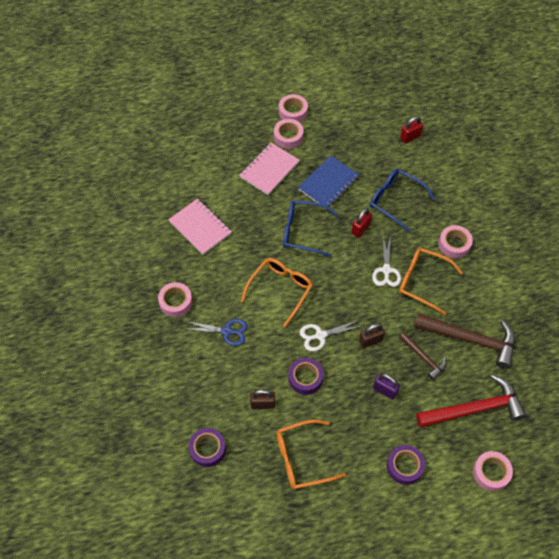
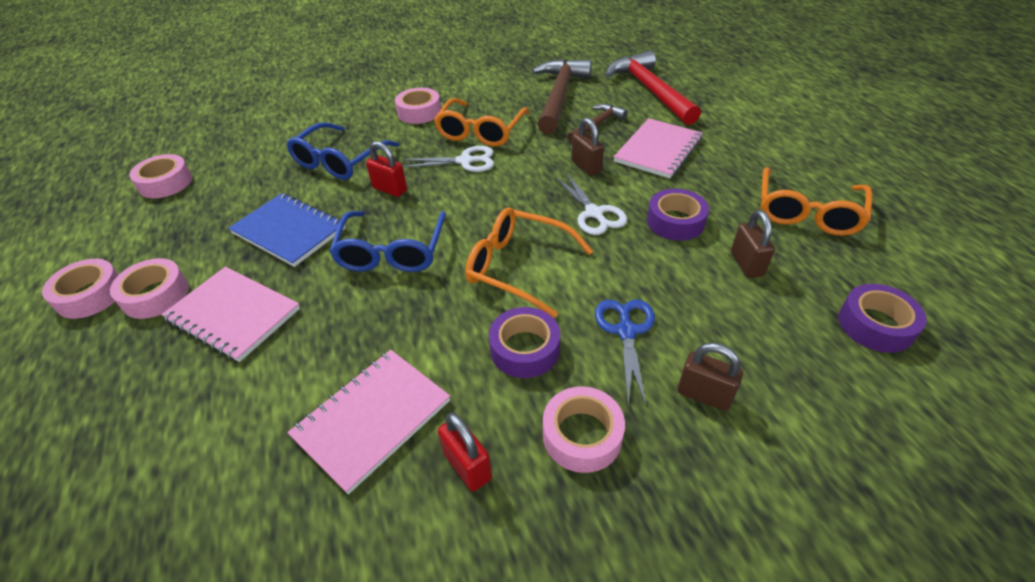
camera: 95 degrees left, 15 degrees down
orange glasses [276,420,346,489] -> orange glasses turned 45 degrees clockwise [761,167,872,236]
purple padlock [373,373,400,399] -> pink notebook [614,118,703,179]
purple tape [387,445,425,485] -> purple tape moved to [489,307,560,378]
red padlock [400,116,423,143] -> red padlock moved to [438,413,492,491]
pink tape [473,451,513,491] -> pink tape moved to [129,154,192,198]
none -> brown padlock [678,343,743,411]

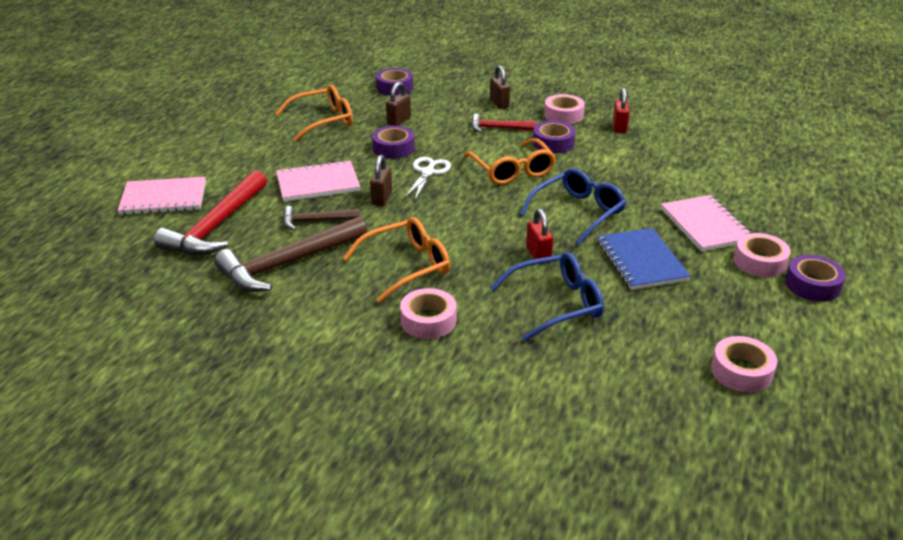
camera: 140 degrees left, 10 degrees down
pink tape [42,259,119,319] -> purple tape [785,255,846,302]
pink notebook [287,350,450,494] -> pink notebook moved to [117,177,206,215]
white scissors [402,146,494,172] -> none
blue scissors [595,300,655,405] -> red hammer [471,114,536,133]

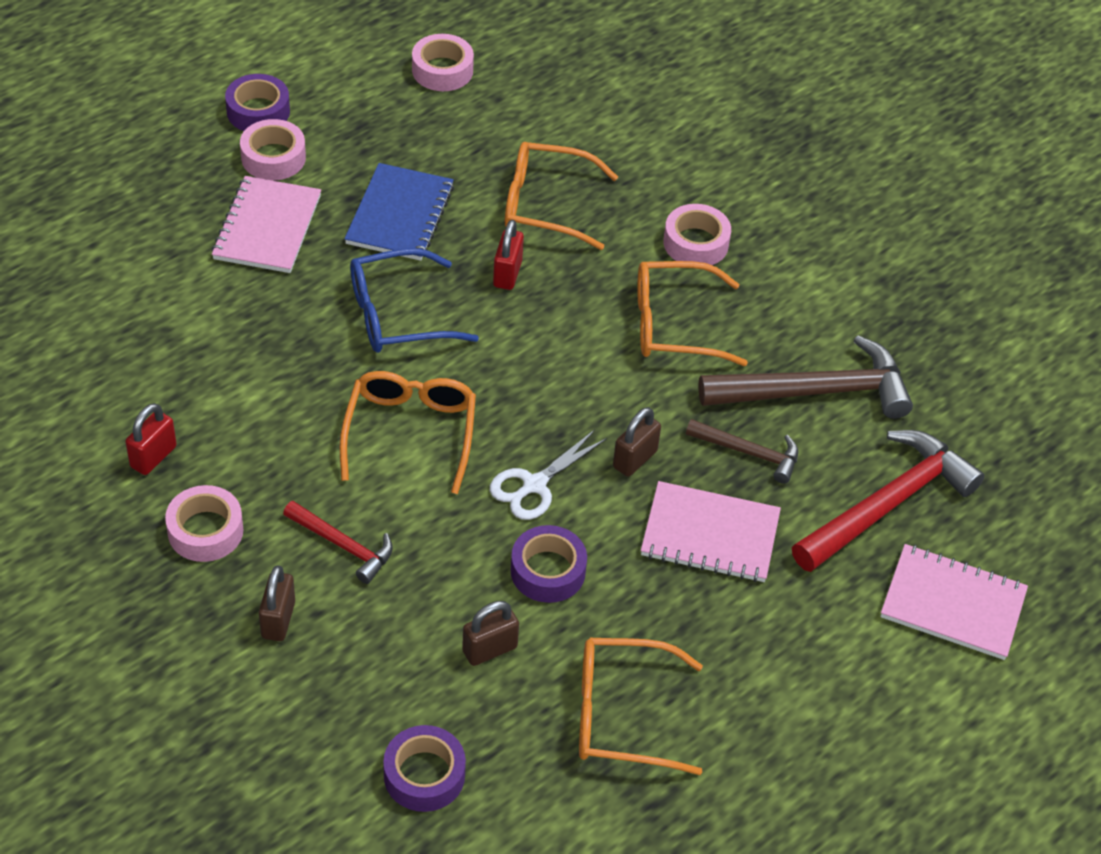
camera: 155 degrees left, 15 degrees up
blue glasses [490,252,604,341] -> orange glasses [505,142,618,250]
purple tape [533,121,576,153] -> none

